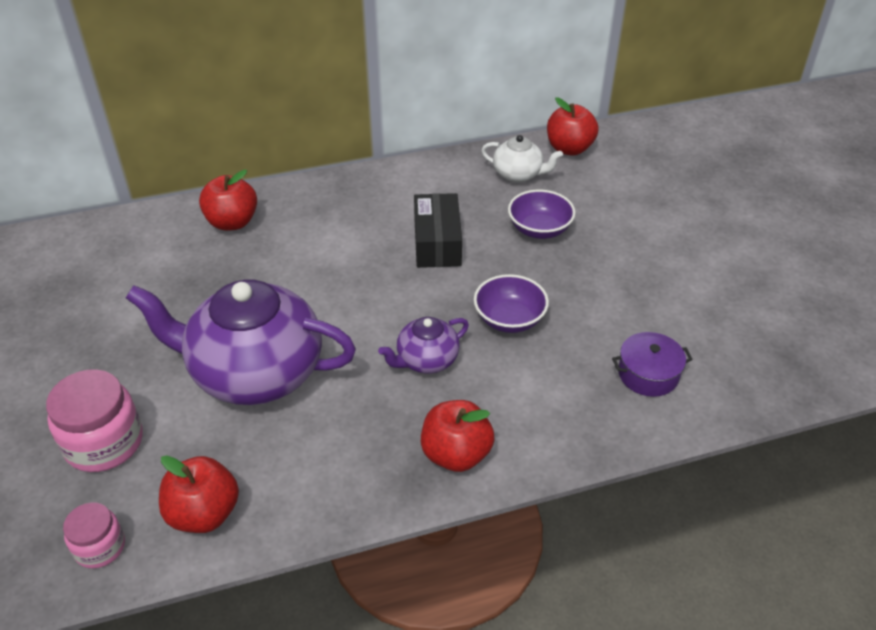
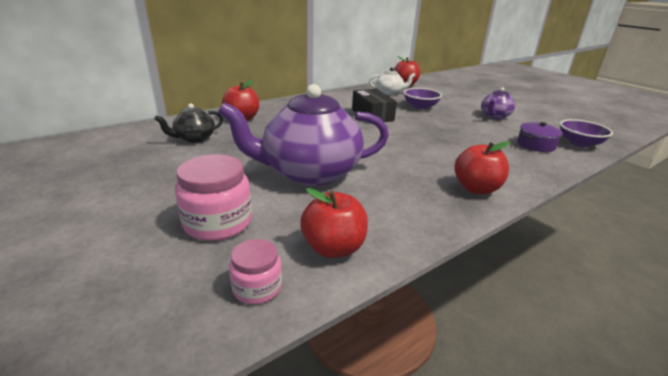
camera: 20 degrees left, 15 degrees down
purple teapot [378,317,469,374] -> purple teapot moved to [481,87,515,119]
purple bowl [474,274,549,333] -> purple bowl moved to [560,119,613,148]
none -> black teapot [154,103,223,143]

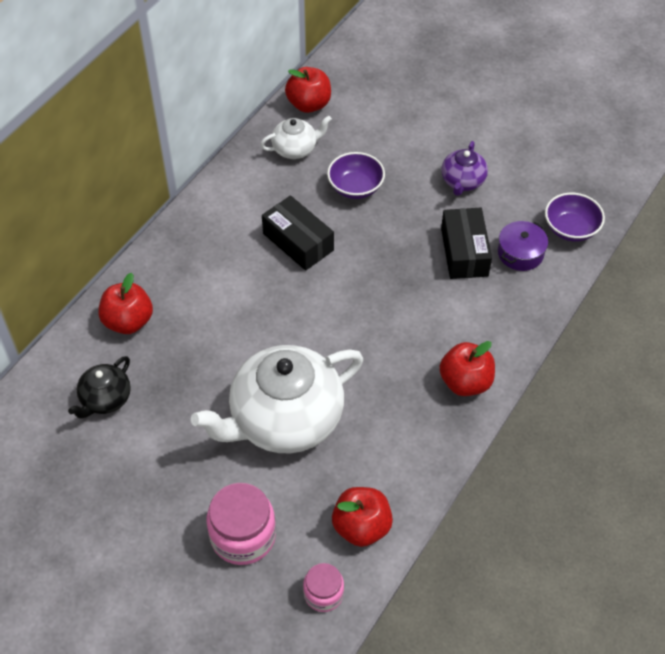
camera: 20 degrees left, 25 degrees up
purple teapot [218,84,389,186] -> white teapot [191,345,363,453]
none -> black box [441,208,492,279]

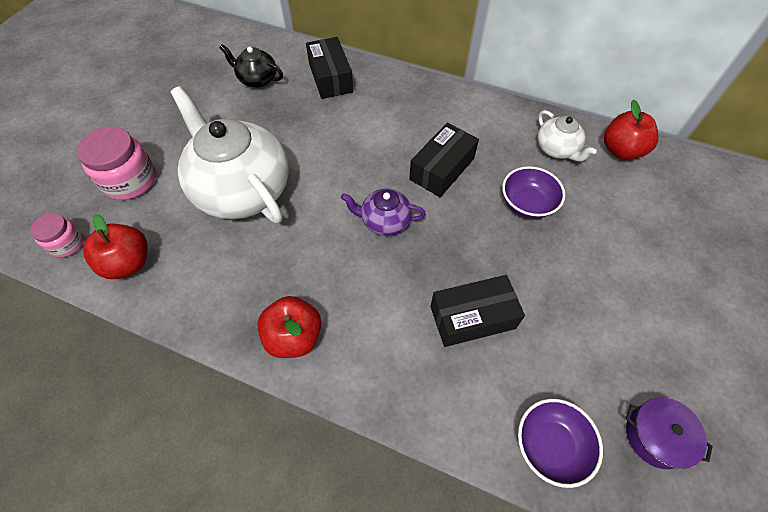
camera: 80 degrees right, 5 degrees up
red apple [98,273,153,334] -> black box [306,37,353,99]
purple teapot [441,141,488,196] -> purple teapot moved to [341,188,426,236]
purple pot [498,221,548,271] -> purple pot moved to [626,397,713,469]

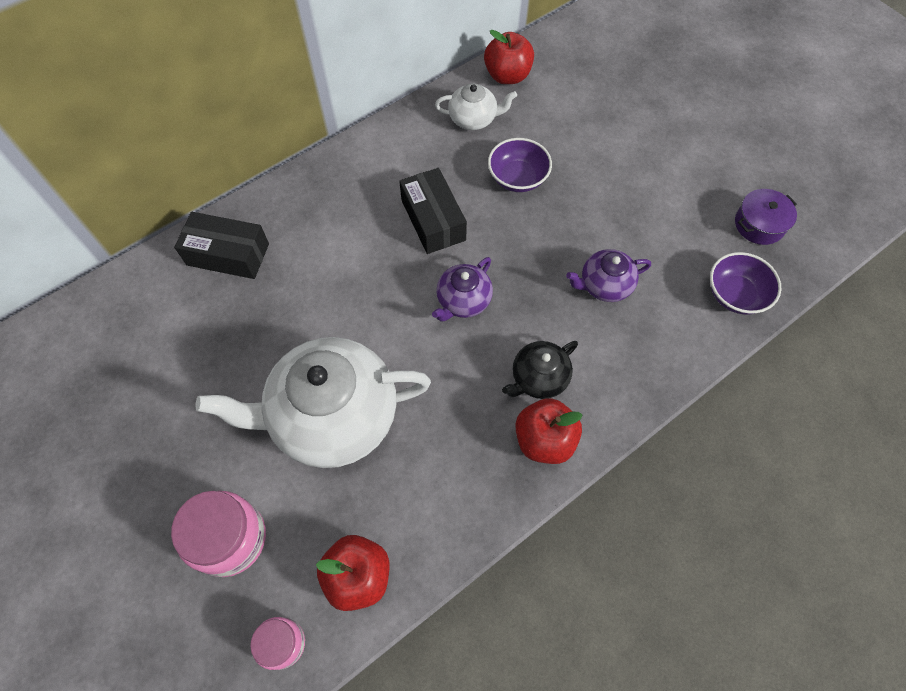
camera: 60 degrees left, 5 degrees up
black teapot [219,44,283,88] -> black teapot moved to [502,341,578,399]
black box [431,275,525,347] -> purple teapot [566,249,651,302]

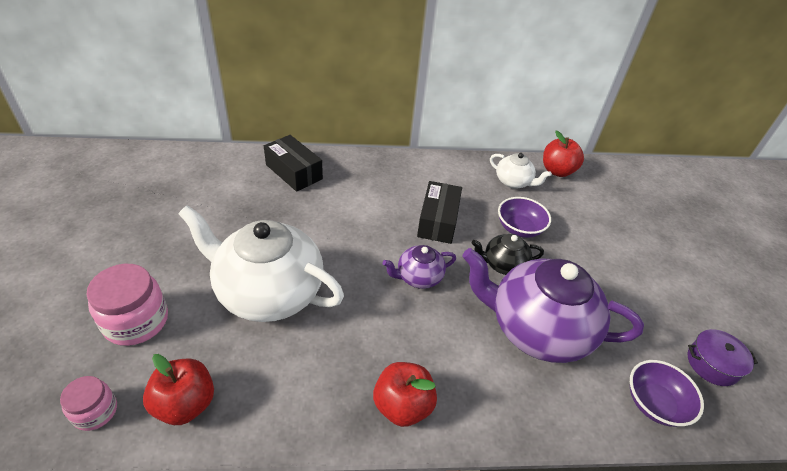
camera: 30 degrees right, 20 degrees down
black teapot [502,341,578,399] -> black teapot moved to [472,234,544,275]
purple teapot [566,249,651,302] -> purple teapot [462,248,644,363], size x2.11

